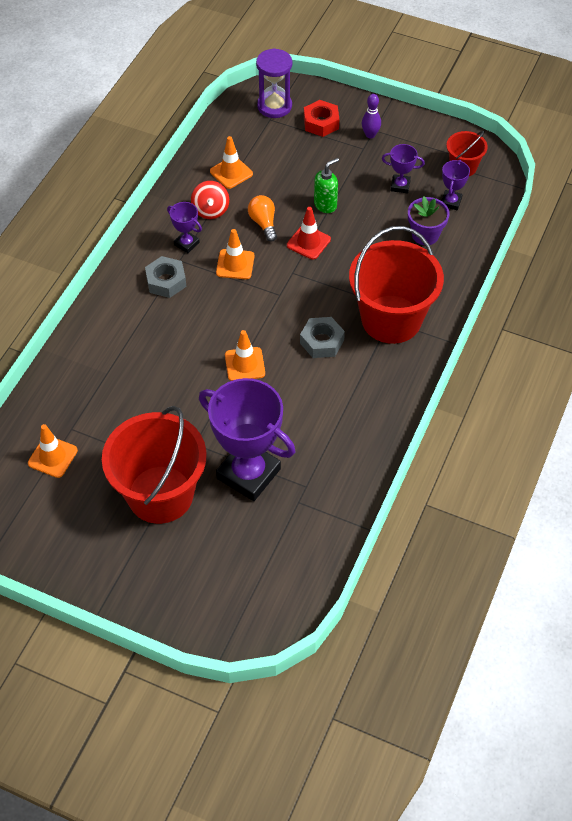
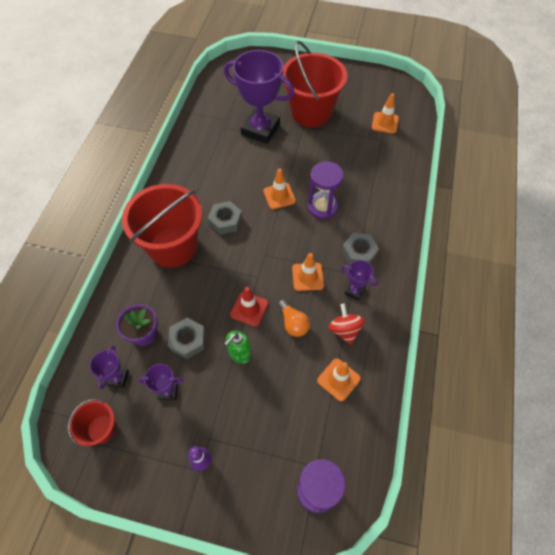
camera: 170 degrees right, 5 degrees up
red nut [304,100,339,137] -> none
none -> grey nut [168,318,205,359]
none -> purple hourglass [308,162,344,219]

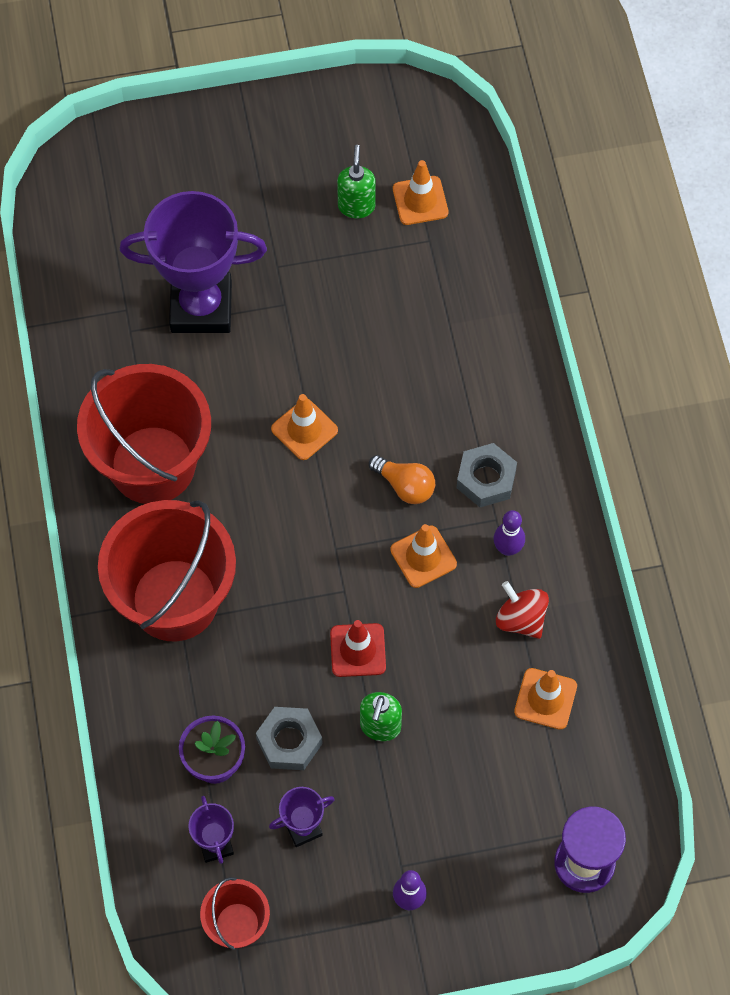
camera: 25 degrees left, 5 degrees up
grey nut [208,201,242,235] -> none
orange light bulb [278,299,310,337] -> orange light bulb moved to [369,455,435,504]
red bucket [282,41,347,127] -> red bucket moved to [77,364,211,504]
purple hourglass [308,162,344,219] -> none
purple trophy [341,260,379,300] -> purple bowling pin [494,510,525,556]
none -> green soap dispenser [337,145,376,218]

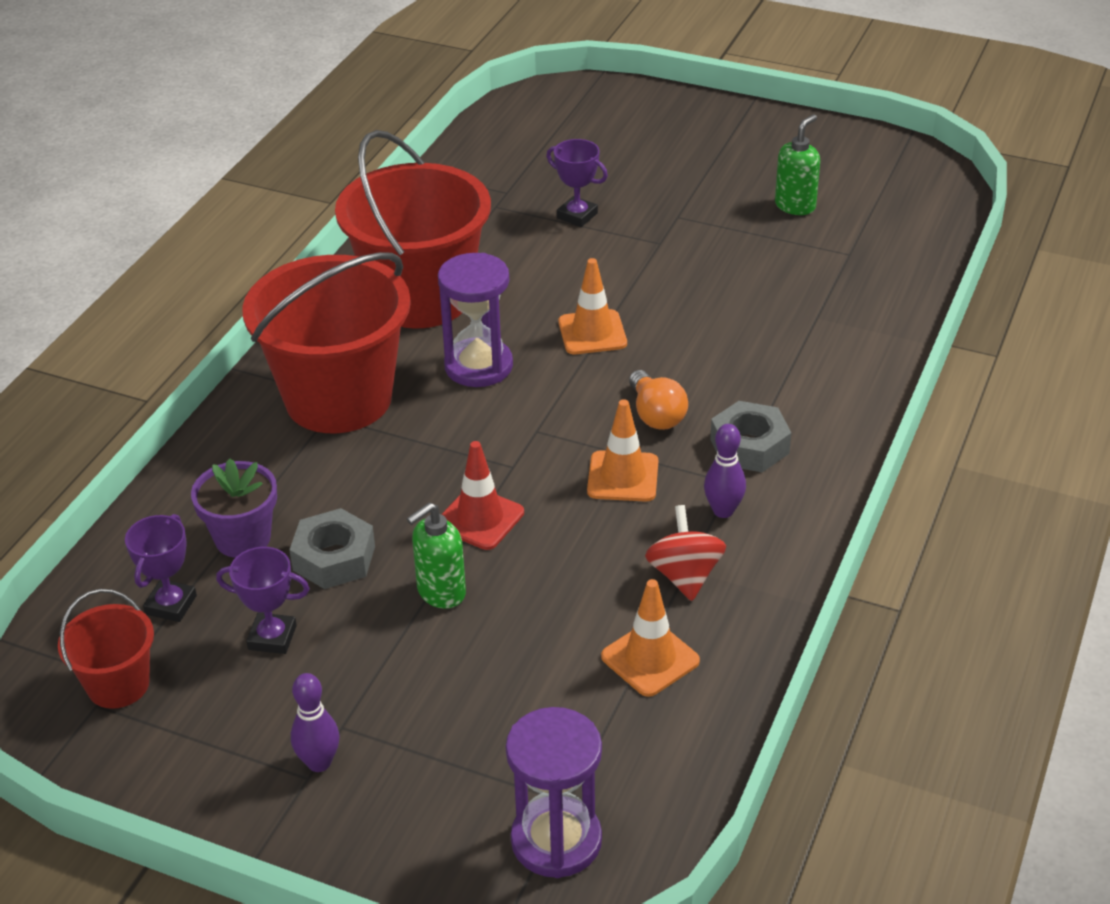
camera: 35 degrees right, 25 degrees down
purple trophy [120,191,267,333] -> purple trophy [546,139,608,227], size x0.45
orange traffic cone [393,160,448,225] -> none
none -> purple hourglass [438,253,513,387]

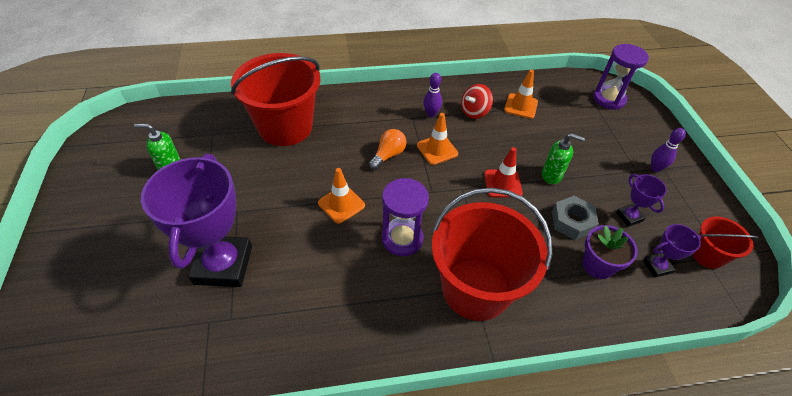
camera: 125 degrees left, 10 degrees up
red bucket [335,130,491,328] -> red bucket moved to [231,53,321,146]
purple trophy [546,139,608,227] -> purple trophy [141,154,252,287], size x2.23
grey nut [710,401,791,472] -> none

